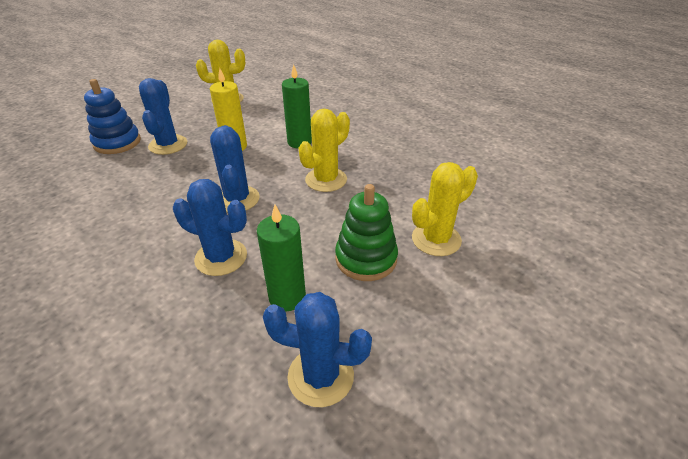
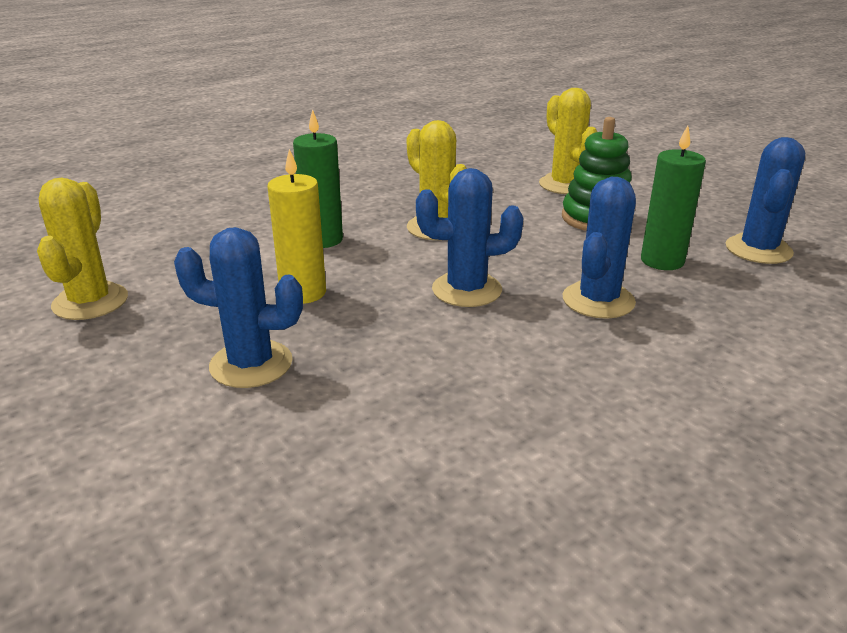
camera: 80 degrees left, 10 degrees down
blue stacking toy [84,79,141,154] -> none

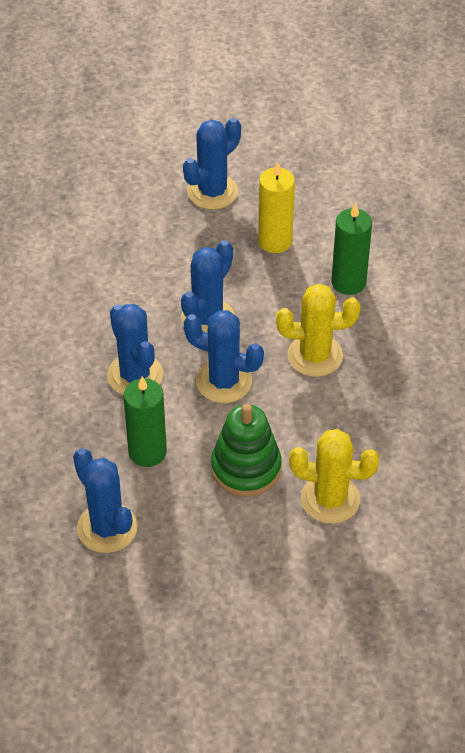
camera: 125 degrees right, 20 degrees up
yellow cactus [37,178,128,320] -> none
none -> blue cactus [184,310,264,403]

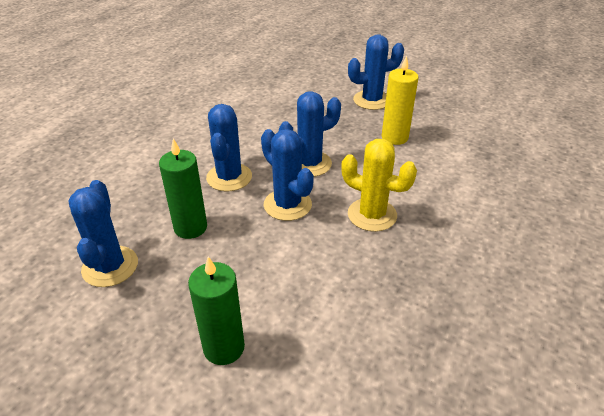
camera: 30 degrees right, 10 degrees down
green stacking toy [211,404,282,497] -> none
yellow cactus [289,429,380,524] -> none
green candle [332,203,372,295] -> green candle moved to [188,256,245,365]

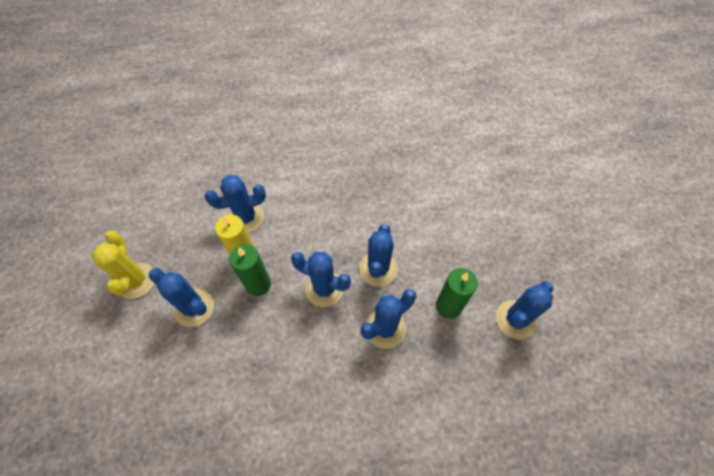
camera: 130 degrees left, 20 degrees up
green candle [188,256,245,365] -> green candle moved to [229,244,271,296]
yellow cactus [341,139,417,232] -> yellow cactus moved to [92,231,155,299]
none -> blue cactus [205,175,266,233]

